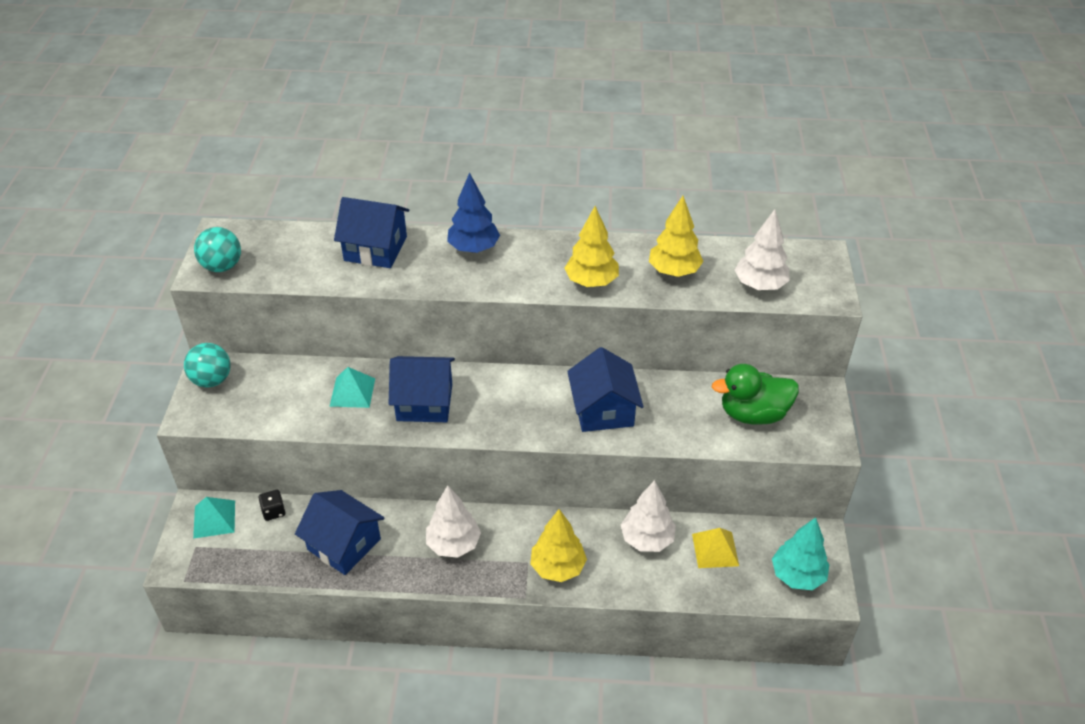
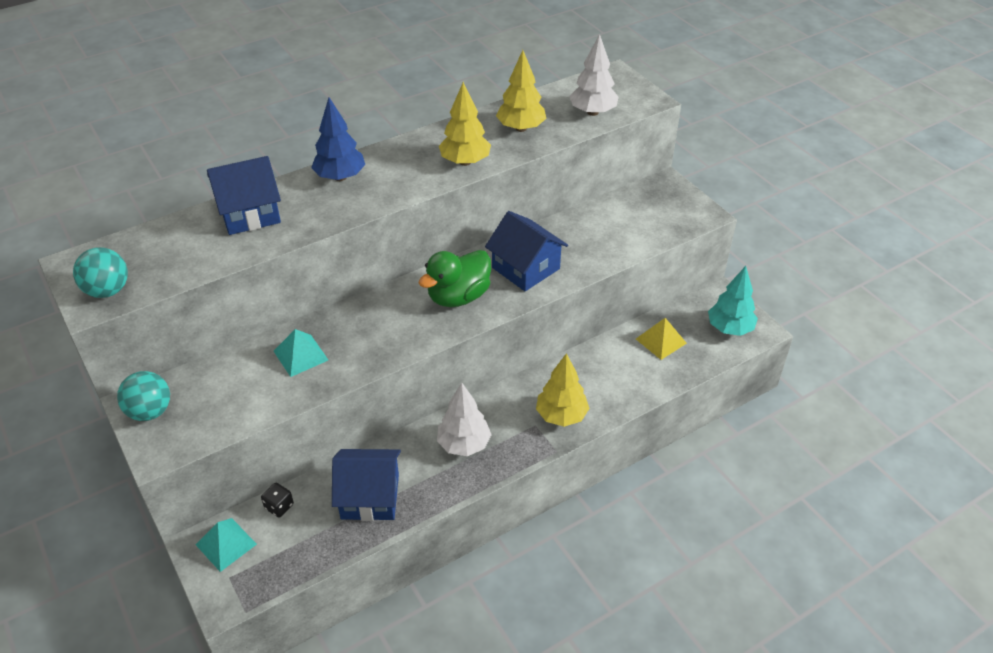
camera: 35 degrees left, 0 degrees up
blue house [389,356,455,422] -> none
white tree [621,480,676,552] -> none
green duck [712,364,799,425] -> green duck moved to [418,250,491,307]

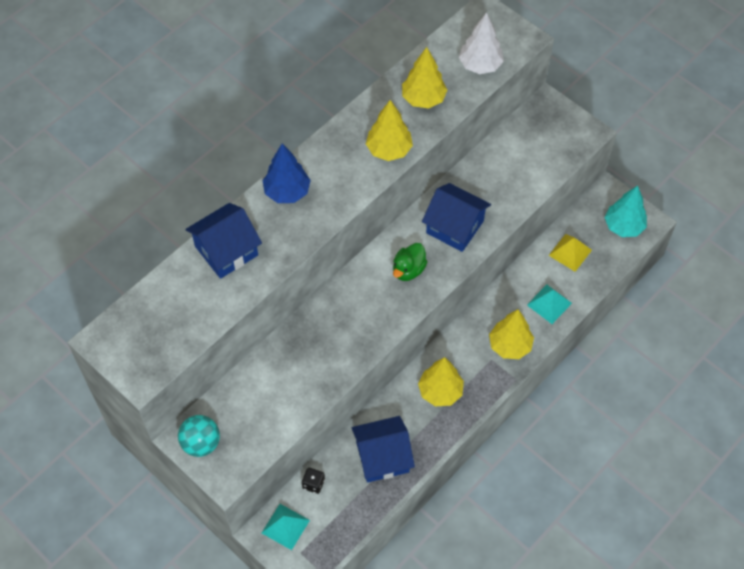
camera: 15 degrees left, 15 degrees up
turquoise ball [73,247,128,298] -> none
turquoise pyramid [274,329,328,377] -> turquoise pyramid moved to [527,284,572,324]
green duck [418,250,491,307] -> green duck [393,243,428,281], size x0.66
white tree [437,383,492,456] -> yellow tree [418,357,464,407]

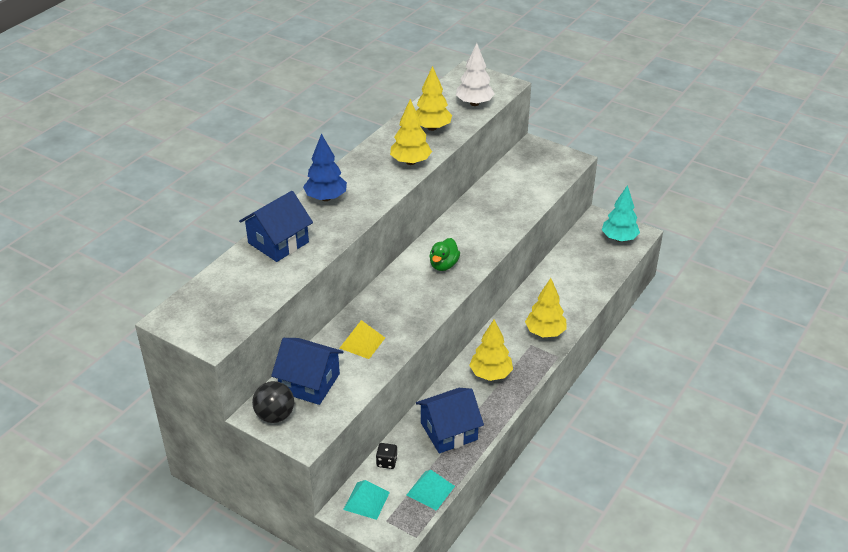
camera: 10 degrees left, 20 degrees down
turquoise ball [178,415,220,457] -> black ball [252,381,294,423]
blue house [422,183,491,252] -> blue house moved to [271,338,344,405]
turquoise pyramid [527,284,572,324] -> turquoise pyramid moved to [407,470,455,511]
yellow pyramid [548,234,592,272] -> yellow pyramid moved to [340,320,385,359]

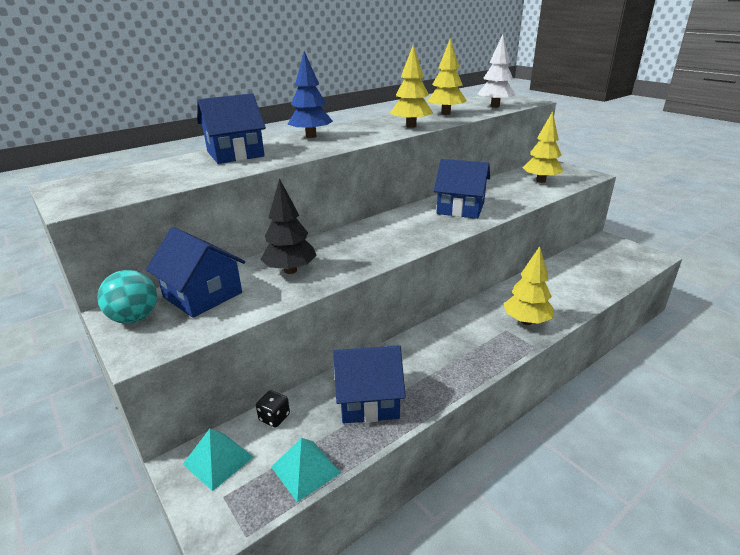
camera: 20 degrees right, 10 degrees down
black ball [252,381,294,423] -> turquoise ball [97,270,157,324]
yellow pyramid [340,320,385,359] -> black tree [260,178,317,274]
green duck [429,238,460,271] -> none
yellow tree [469,319,513,381] -> yellow tree moved to [523,111,563,183]
turquoise tree [602,185,640,242] -> none
none -> blue house [434,159,490,219]

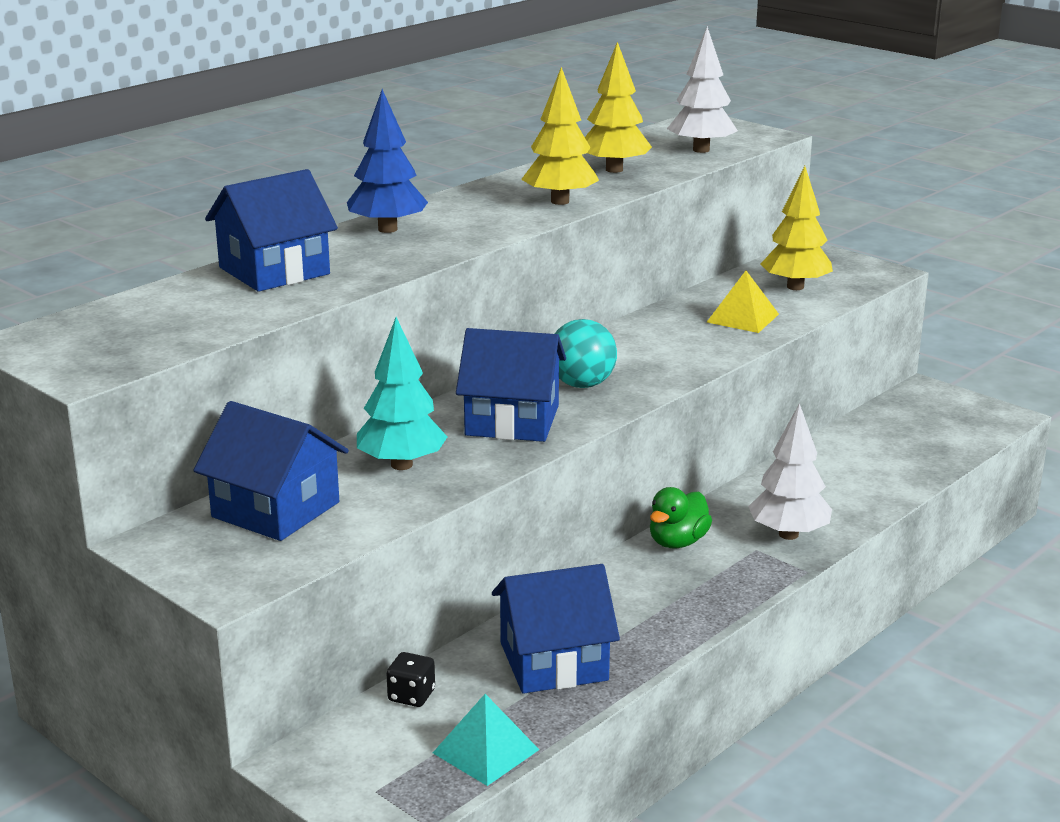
camera: 10 degrees left, 5 degrees down
turquoise ball [97,270,157,324] -> turquoise ball moved to [555,319,617,388]
turquoise pyramid [183,429,253,491] -> none
black tree [260,178,317,274] -> turquoise tree [357,317,447,470]
blue house [434,159,490,219] -> blue house moved to [456,328,566,442]
yellow tree [504,246,554,325] -> white tree [748,403,832,540]
none -> green duck [650,487,712,548]
none -> yellow pyramid [707,271,779,333]

